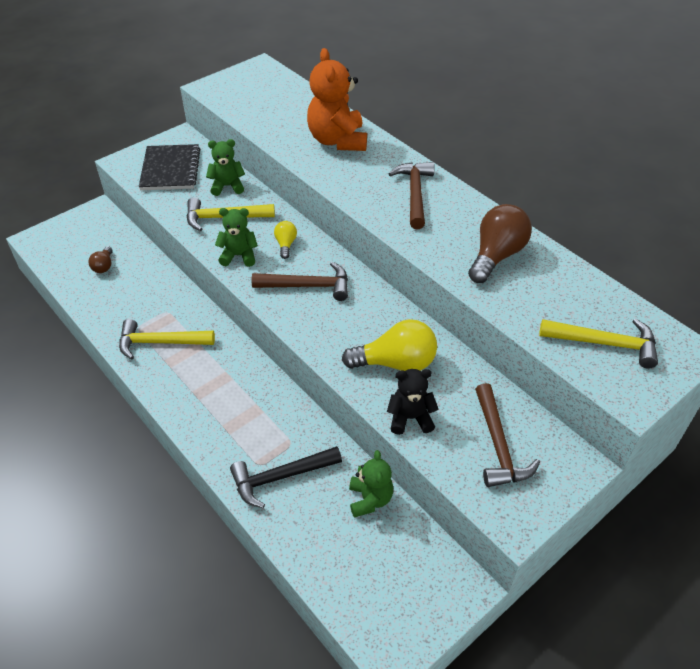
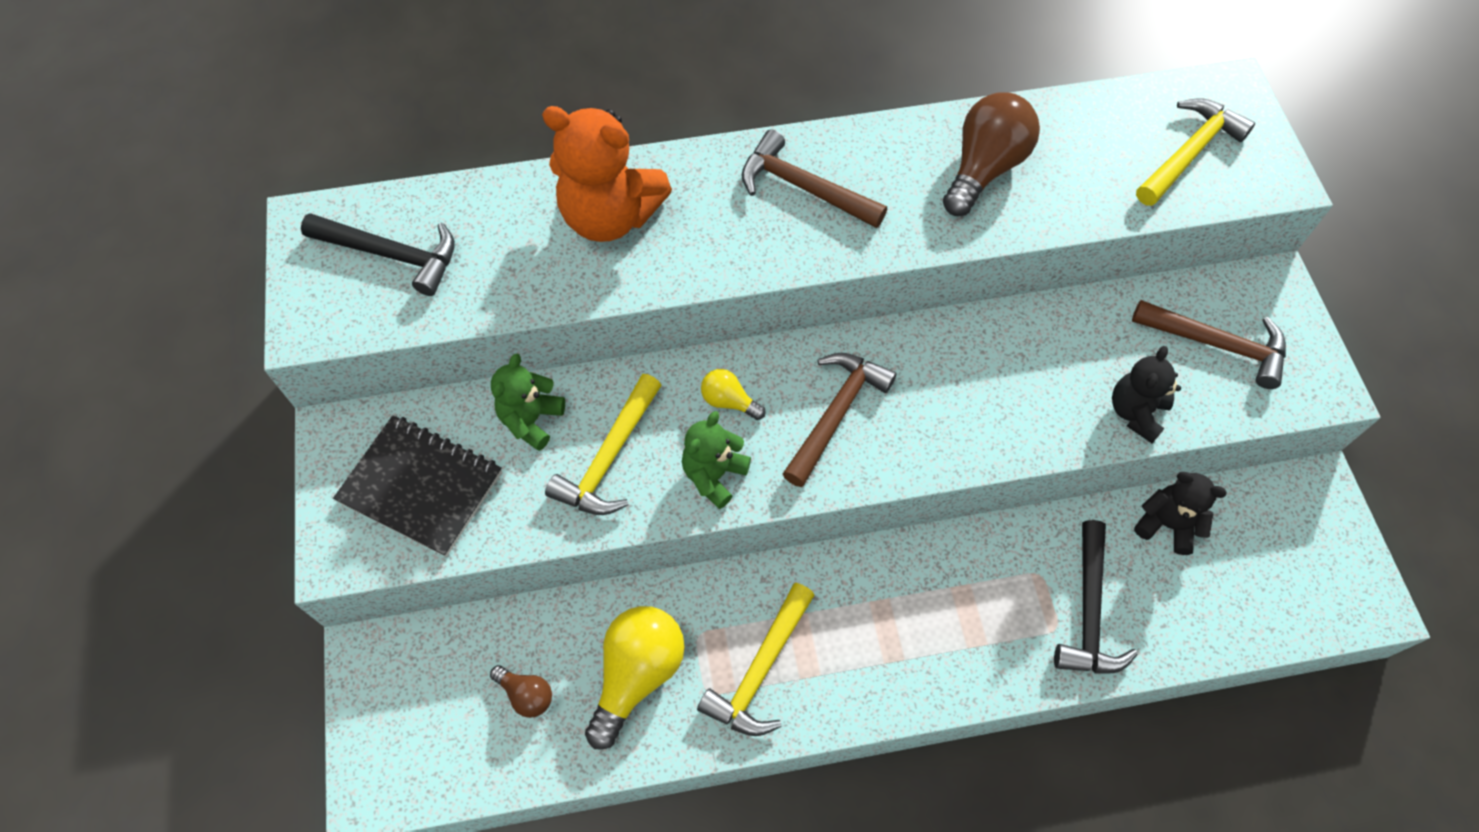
camera: 60 degrees left, 15 degrees up
yellow light bulb [342,319,437,371] -> yellow light bulb moved to [585,606,685,750]
green teddy bear [349,450,393,518] -> black teddy bear [1134,472,1227,555]
brown light bulb [468,204,532,283] -> brown light bulb turned 60 degrees clockwise [943,92,1040,216]
none -> black hammer [301,213,455,296]

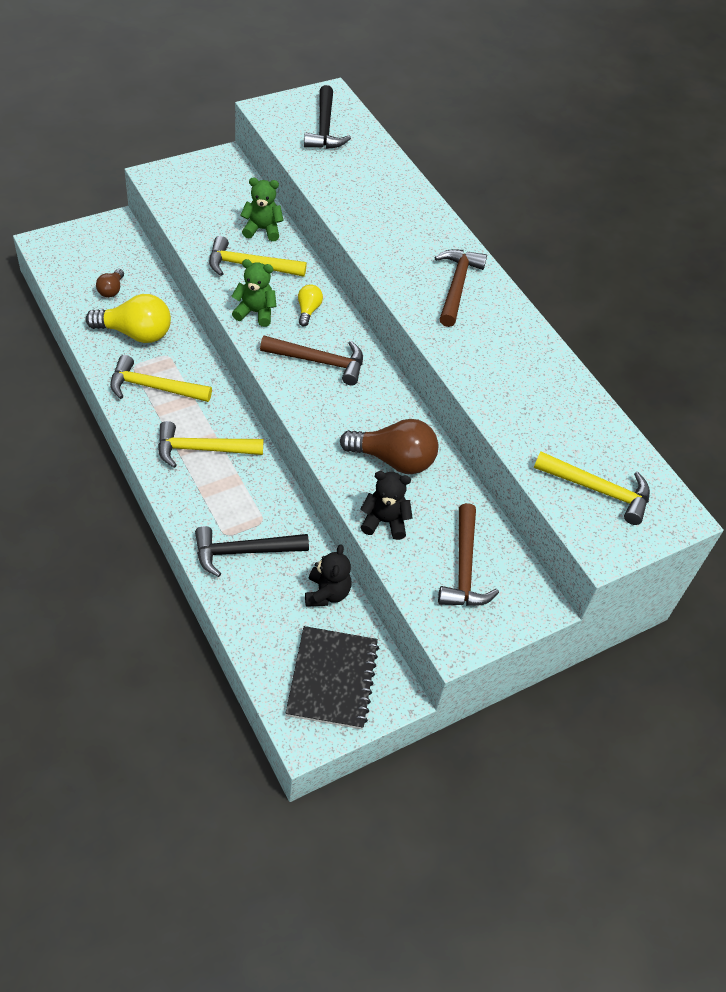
camera: 65 degrees right, 10 degrees down
black notebook [333,415,502,557] -> black notebook moved to [286,626,379,729]
orange teddy bear [542,106,672,242] -> none
brown light bulb [943,92,1040,216] -> brown light bulb moved to [340,419,438,474]
none -> yellow hammer [158,421,263,468]

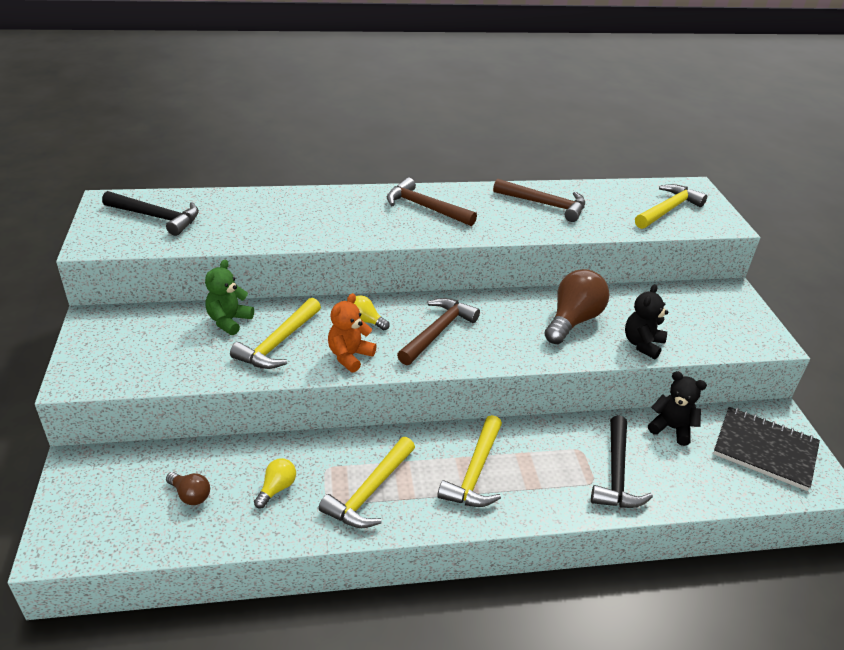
camera: 65 degrees left, 15 degrees down
yellow light bulb [86,294,171,343] -> yellow light bulb [254,458,296,509], size x0.51
green teddy bear [232,259,276,327] -> orange teddy bear [328,293,377,373]
brown hammer [438,503,499,606] -> brown hammer moved to [493,179,585,222]

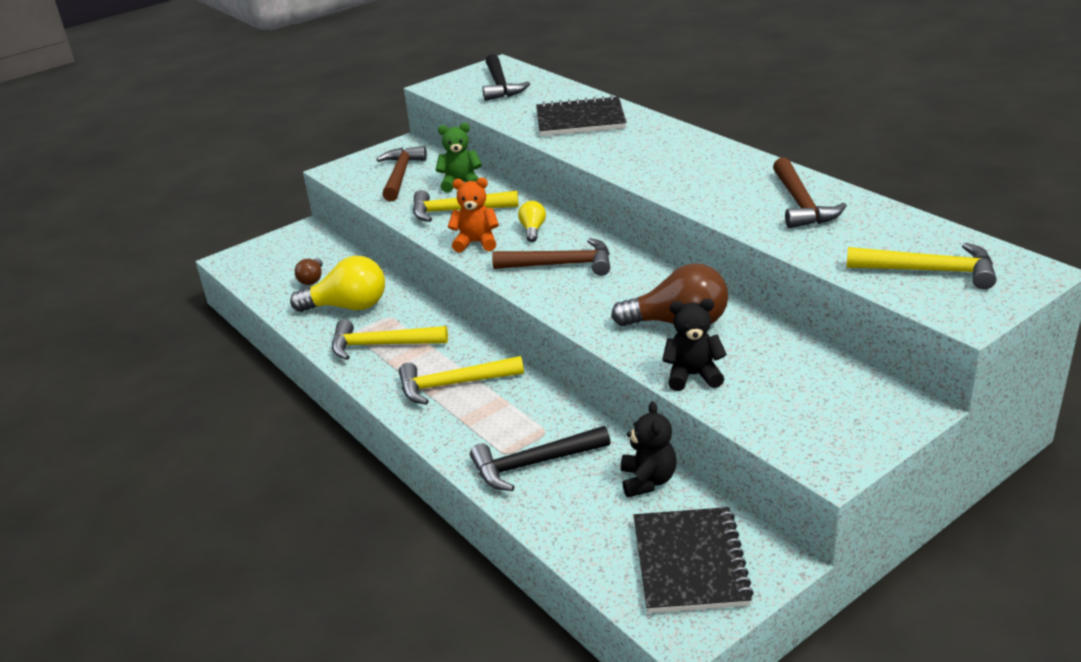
camera: 65 degrees right, 5 degrees down
yellow light bulb [254,458,296,509] -> yellow light bulb [290,256,385,312], size x1.96
brown hammer [387,177,477,226] -> brown hammer moved to [376,146,427,201]
none -> black notebook [536,95,626,136]

